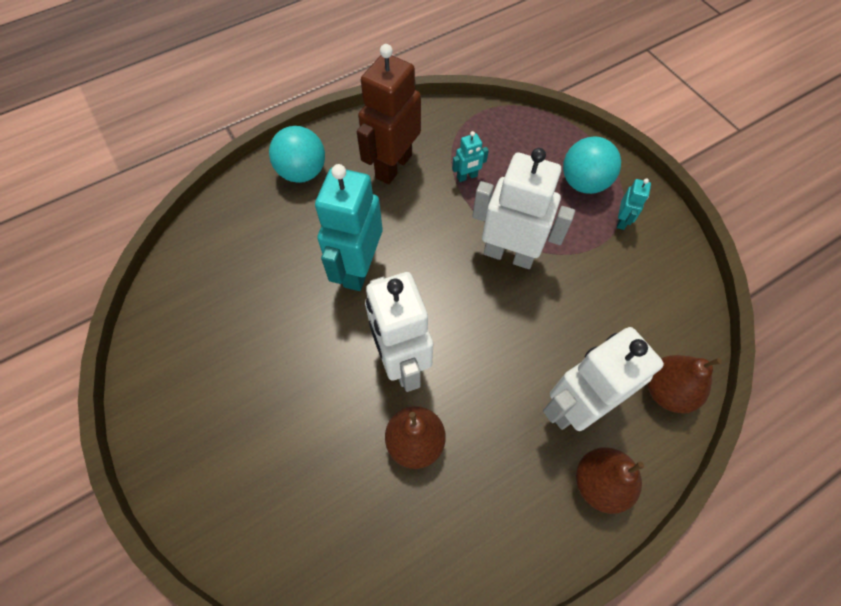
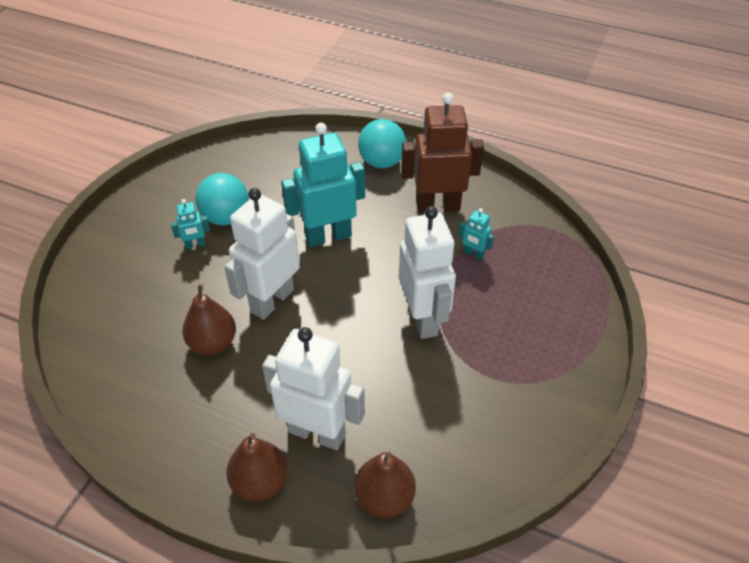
camera: 55 degrees right, 15 degrees down
turquoise ball [563,136,621,194] -> turquoise ball moved to [195,173,249,225]
turquoise robot [617,178,651,230] -> turquoise robot moved to [171,199,210,249]

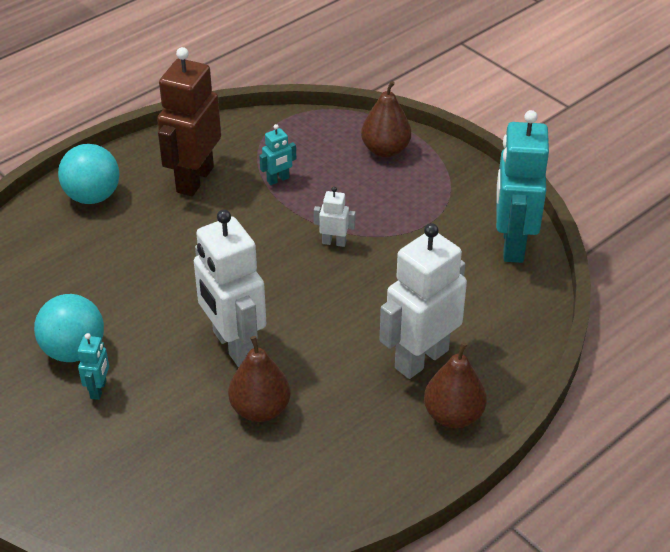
camera: 65 degrees left, 5 degrees down
turquoise robot [281,123,365,247] -> turquoise robot moved to [496,110,549,263]
brown pear [355,452,416,518] -> brown pear moved to [361,81,411,158]
white robot [399,206,456,339] -> white robot [314,187,355,247], size x0.44

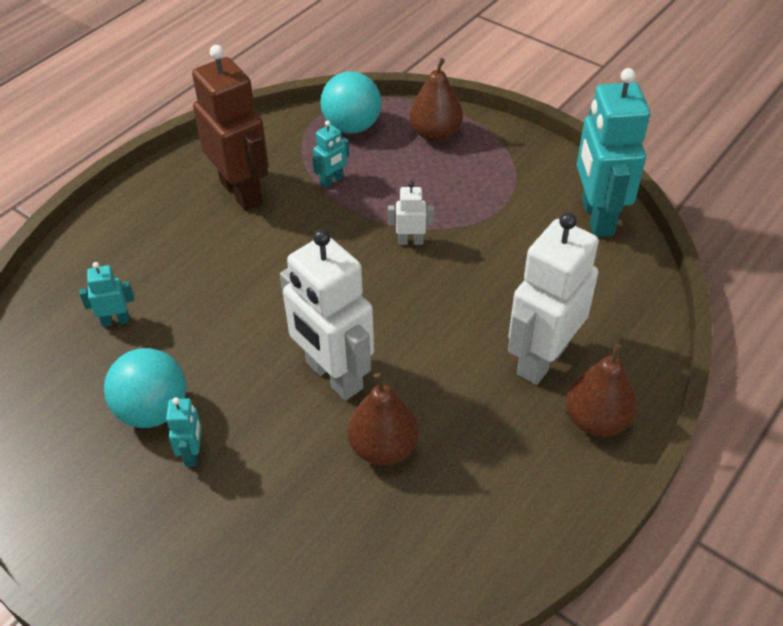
camera: 10 degrees left, 5 degrees up
turquoise ball [58,144,120,204] -> turquoise ball moved to [320,71,381,134]
brown robot [157,47,221,196] -> brown robot turned 135 degrees clockwise [192,45,269,211]
none -> turquoise robot [79,262,134,327]

